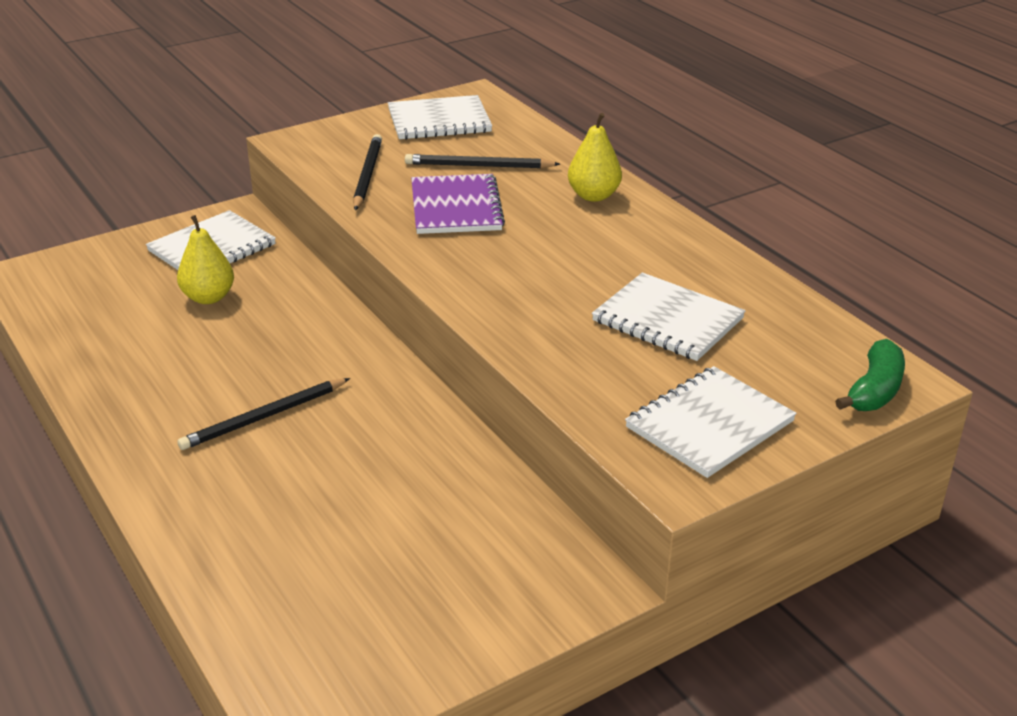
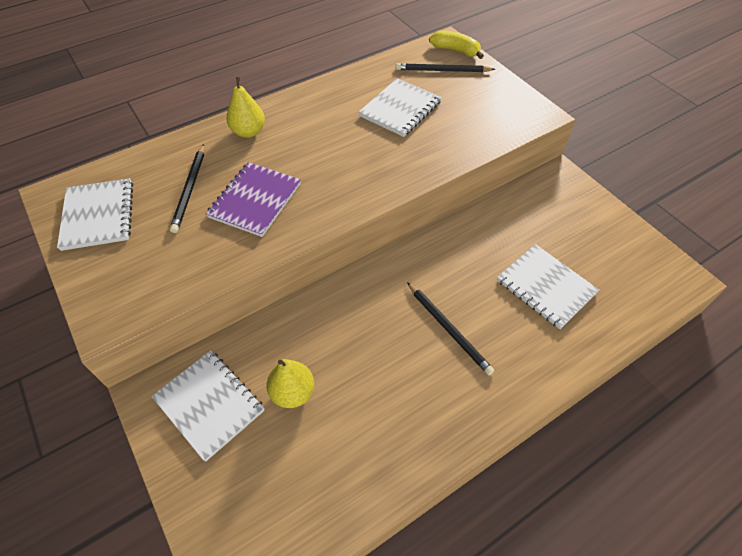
camera: 90 degrees left, 20 degrees up
black pencil [353,134,382,210] -> black pencil moved to [396,63,495,72]
purple notebook [411,174,505,234] -> purple notebook turned 60 degrees counterclockwise [206,162,301,237]
white notebook [625,366,797,478] -> white notebook moved to [497,244,599,329]
green banana [835,339,905,411] -> yellow banana [429,30,484,59]

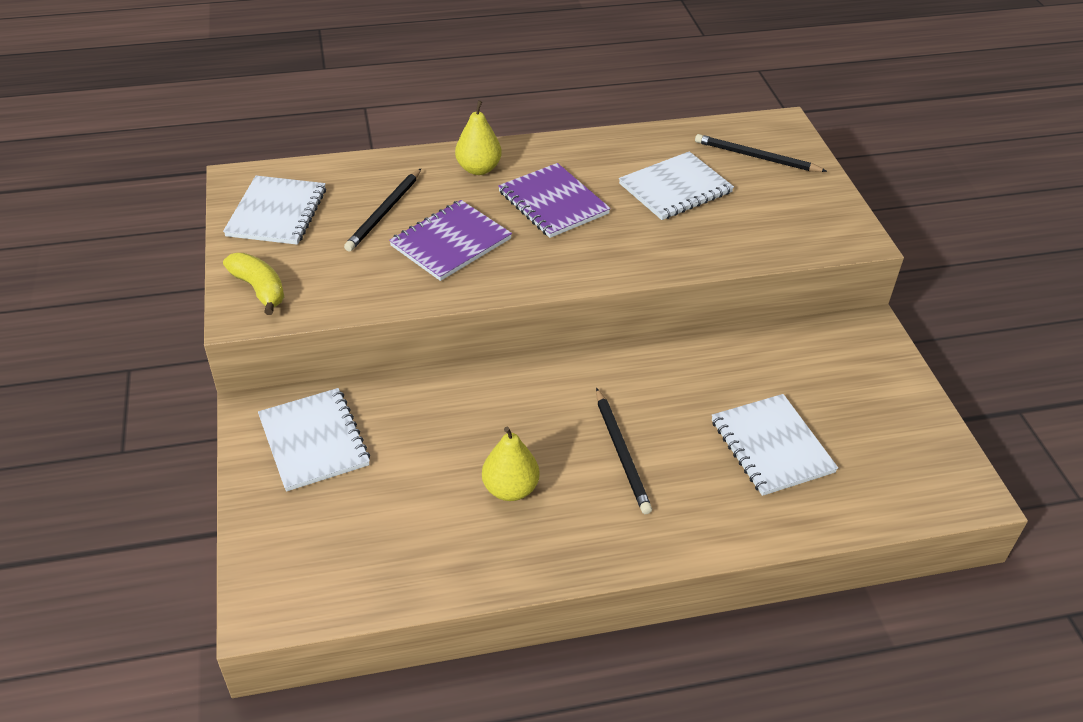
camera: 20 degrees right, 10 degrees down
yellow pear [267,359,314,408] -> yellow pear moved to [482,427,540,501]
yellow banana [429,30,484,59] -> yellow banana moved to [223,253,284,315]
none -> purple notebook [498,163,611,238]

